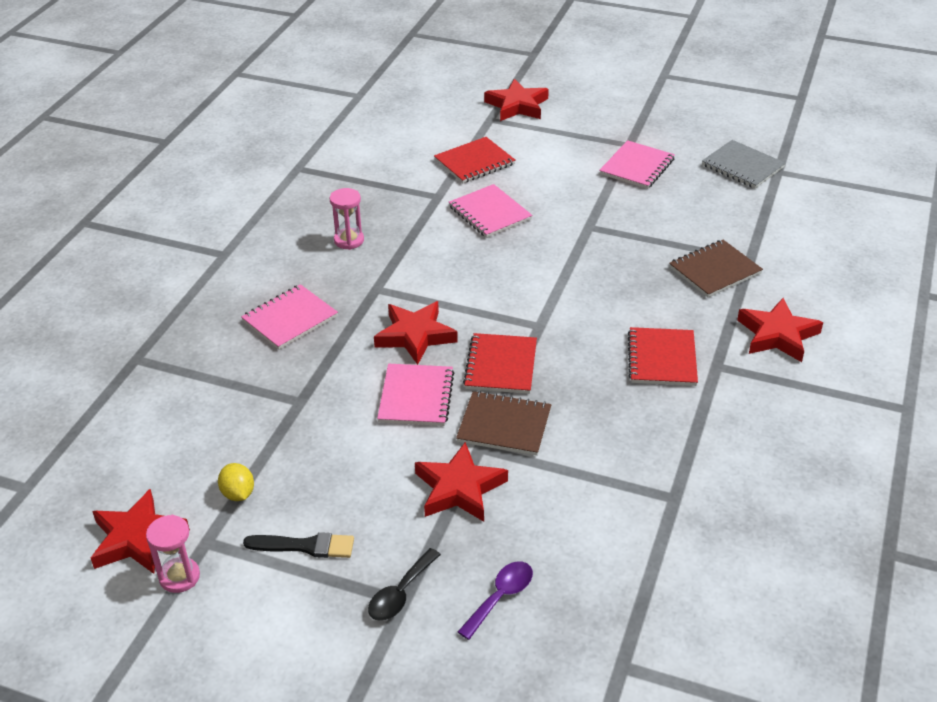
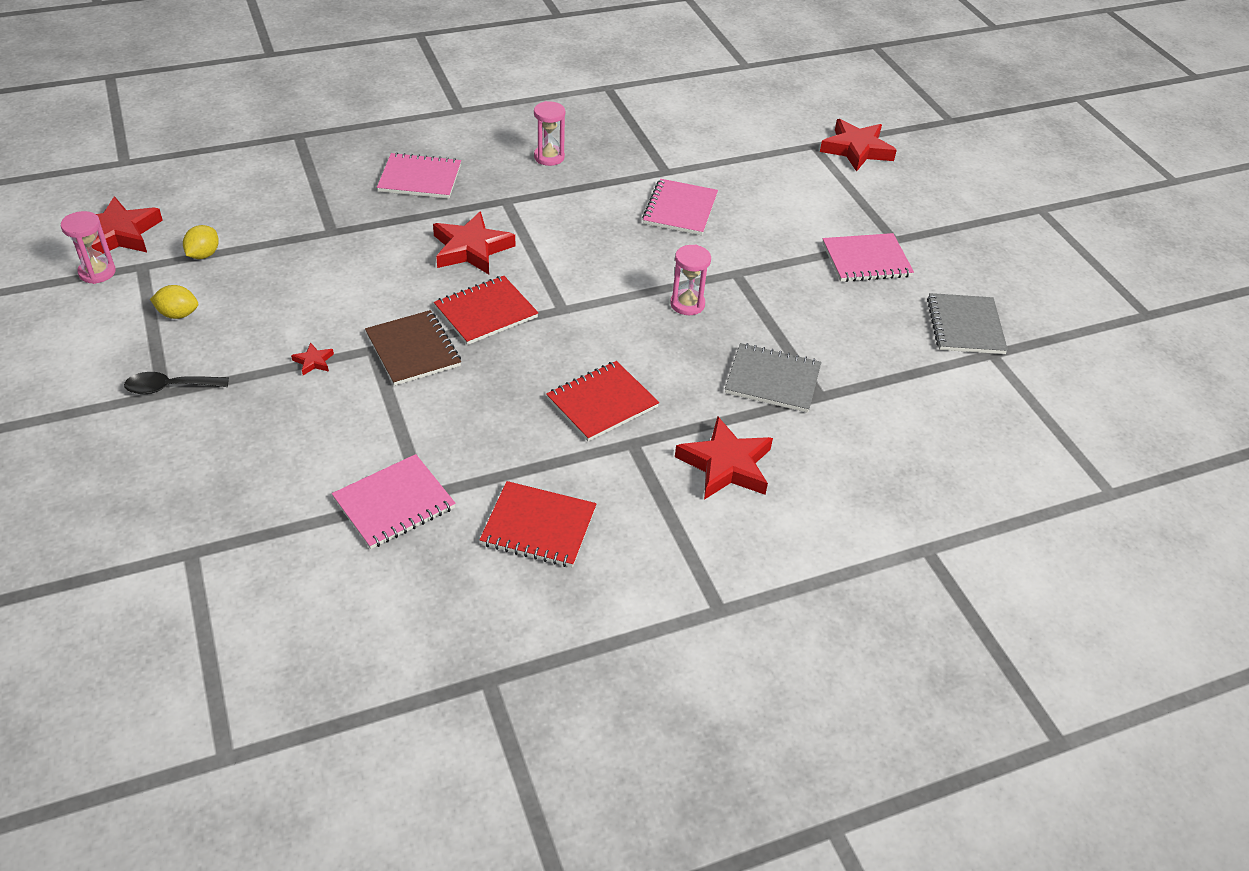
camera: 45 degrees right, 5 degrees up
black brush [243,532,354,558] -> yellow lemon [150,285,198,319]
pink notebook [377,364,454,426] -> pink notebook moved to [332,454,456,549]
red star [415,442,508,522] -> red star [291,343,334,375], size x0.44
red notebook [434,137,516,183] -> red notebook moved to [479,481,597,567]
purple spoon [458,561,533,640] -> none
brown notebook [669,240,763,297] -> grey notebook [725,343,821,413]
none -> pink hourglass [670,245,711,315]

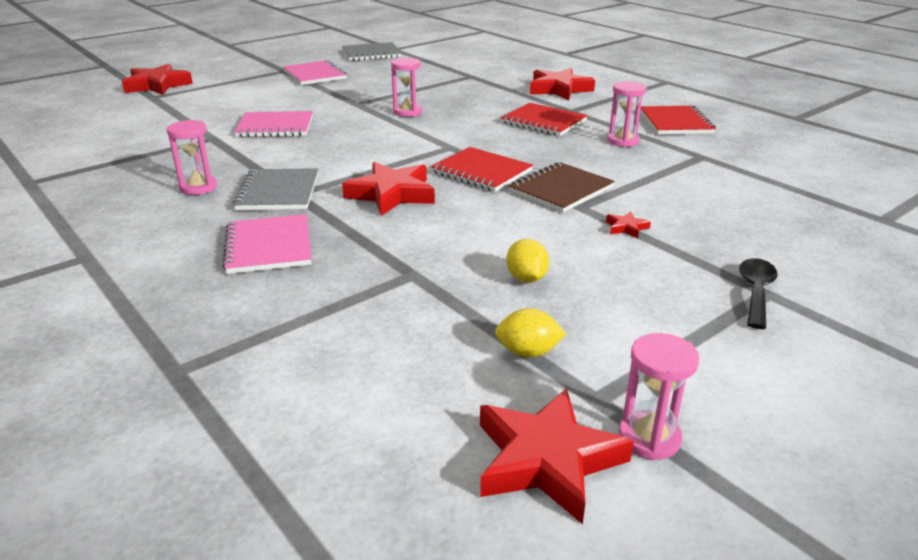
camera: 105 degrees left, 15 degrees down
black spoon [124,372,229,394] -> black spoon turned 135 degrees counterclockwise [739,258,778,329]
yellow lemon [150,285,198,319] -> yellow lemon moved to [506,239,549,283]
pink notebook [332,454,456,549] -> none
grey notebook [725,343,821,413] -> grey notebook moved to [233,168,318,210]
none -> pink hourglass [607,81,646,147]

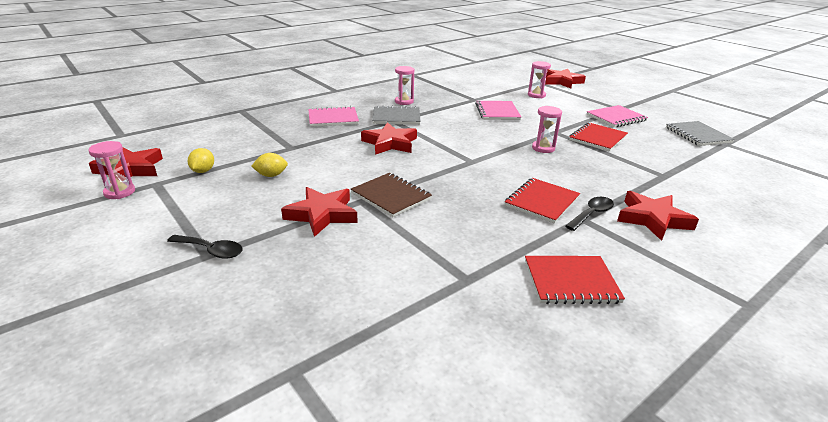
camera: 90 degrees right, 0 degrees up
red notebook [431,147,533,192] -> red notebook moved to [569,122,628,152]
red star [606,211,651,238] -> red star [281,187,358,237], size x2.28
pink hourglass [607,81,646,147] -> pink hourglass moved to [528,61,551,98]
none -> black spoon [566,197,614,231]

